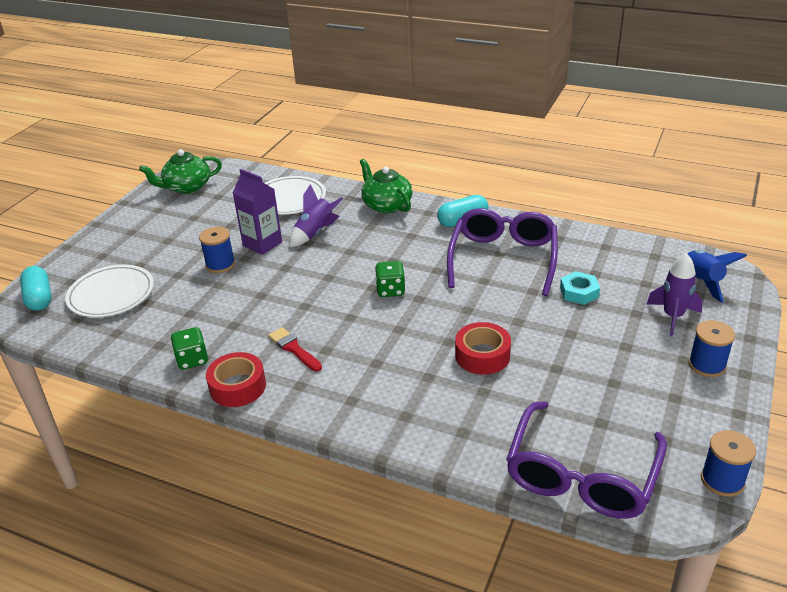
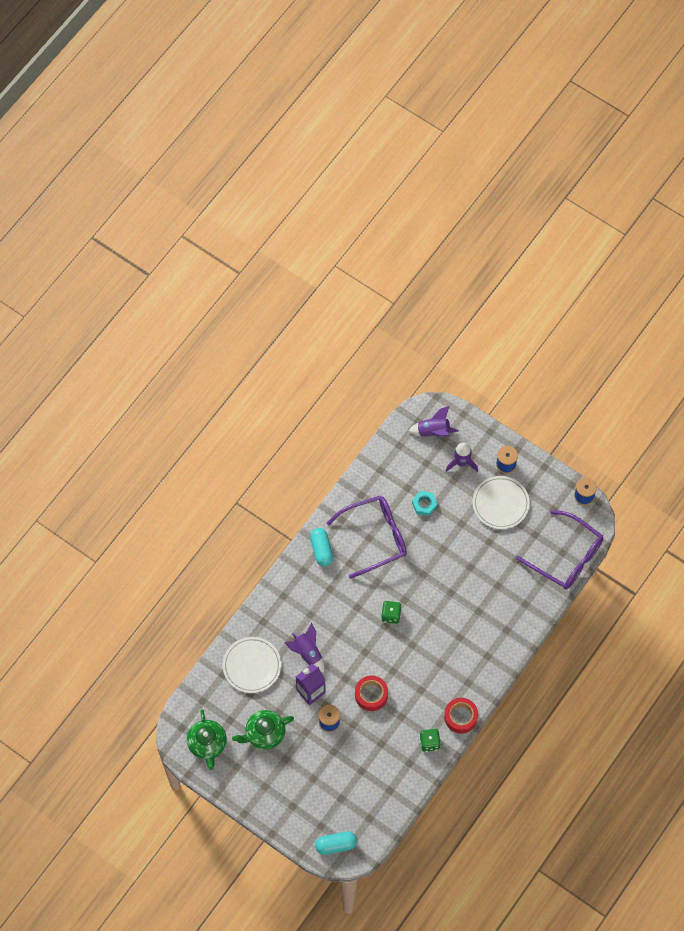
camera: 80 degrees left, 30 degrees up
white plate [65,265,154,318] -> white plate moved to [473,476,530,529]
red brush [268,327,322,372] -> none
green teapot [360,159,412,213] -> green teapot moved to [232,710,294,750]
purple glasses [447,208,558,296] -> purple glasses turned 135 degrees clockwise [327,495,407,579]
red tape [455,322,511,375] -> red tape moved to [355,675,388,711]
blue rocket [687,250,747,303] -> purple rocket [408,406,459,437]

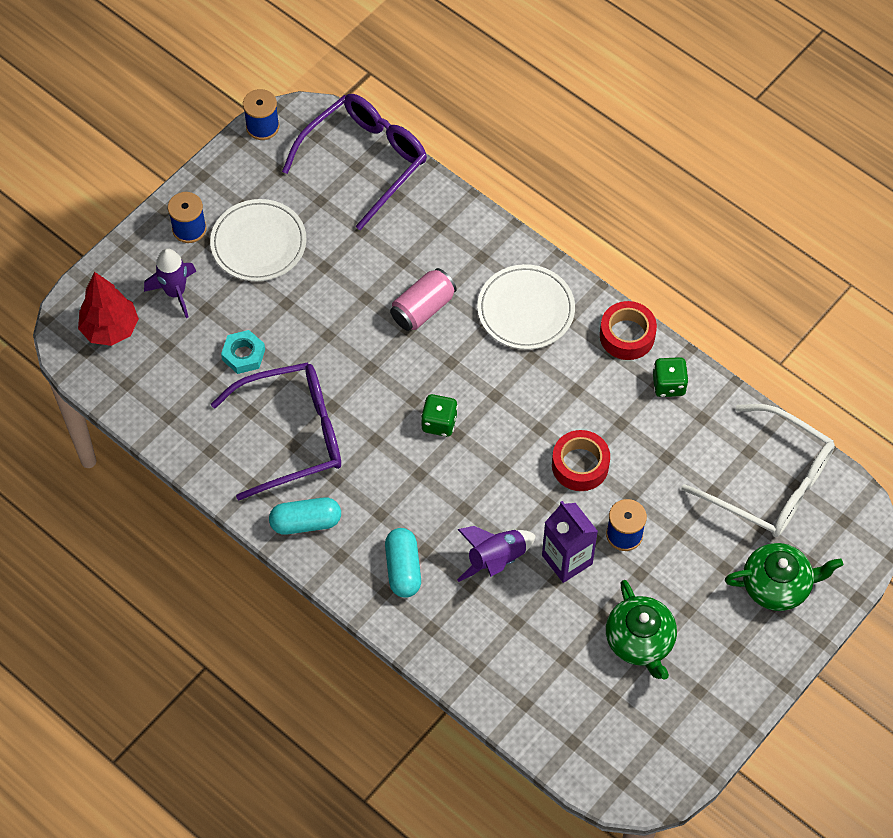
camera: 85 degrees left, 5 degrees down
green teapot [187,710,227,770] -> green teapot moved to [725,543,843,611]
white plate [223,637,281,693] -> white plate moved to [477,264,575,350]
turquoise capsule [315,831,357,855] -> turquoise capsule moved to [385,528,421,598]
purple glasses [327,495,407,579] -> purple glasses turned 90 degrees clockwise [211,362,341,500]
purple rocket [408,406,459,437] -> red tree [78,272,139,346]
none -> pink can [390,268,457,331]
none -> white glasses [681,404,835,537]

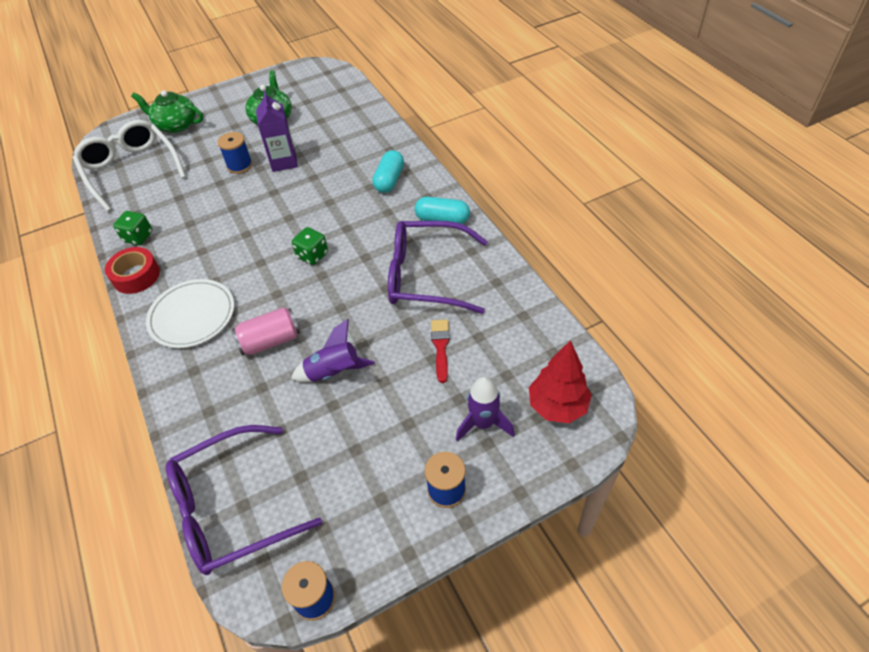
camera: 155 degrees left, 10 degrees down
white plate [210,199,306,281] -> none
turquoise nut [221,330,265,374] -> red brush [431,319,450,383]
purple rocket [457,526,536,582] -> purple rocket moved to [291,319,375,382]
red tape [552,430,610,491] -> none

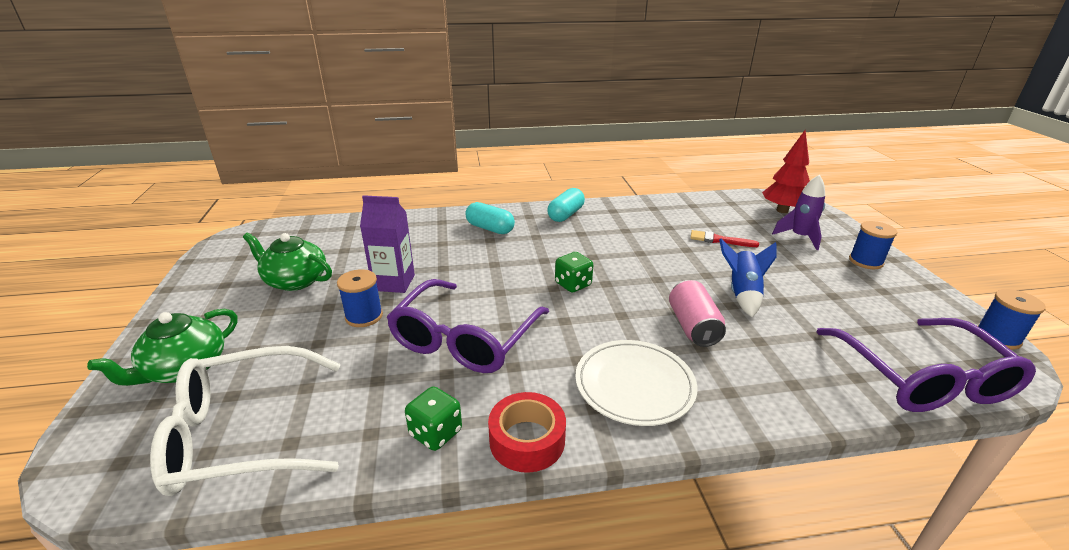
camera: 75 degrees left, 20 degrees down
purple rocket [291,319,375,382] -> blue rocket [719,238,777,317]
purple glasses [388,221,488,314] -> purple glasses moved to [387,279,549,373]

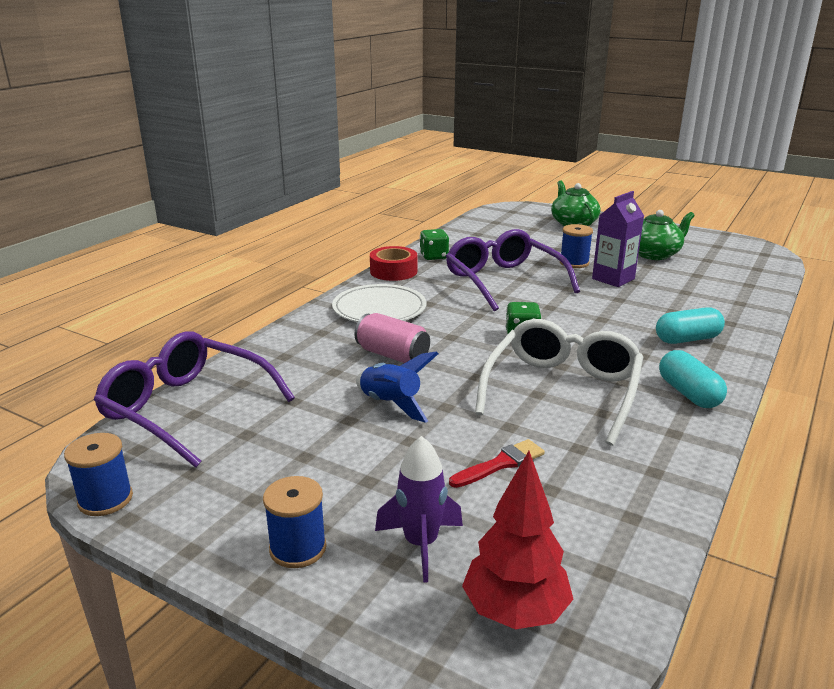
camera: 130 degrees right, 5 degrees down
white glasses [150,346,341,496] -> white glasses moved to [475,319,643,446]

